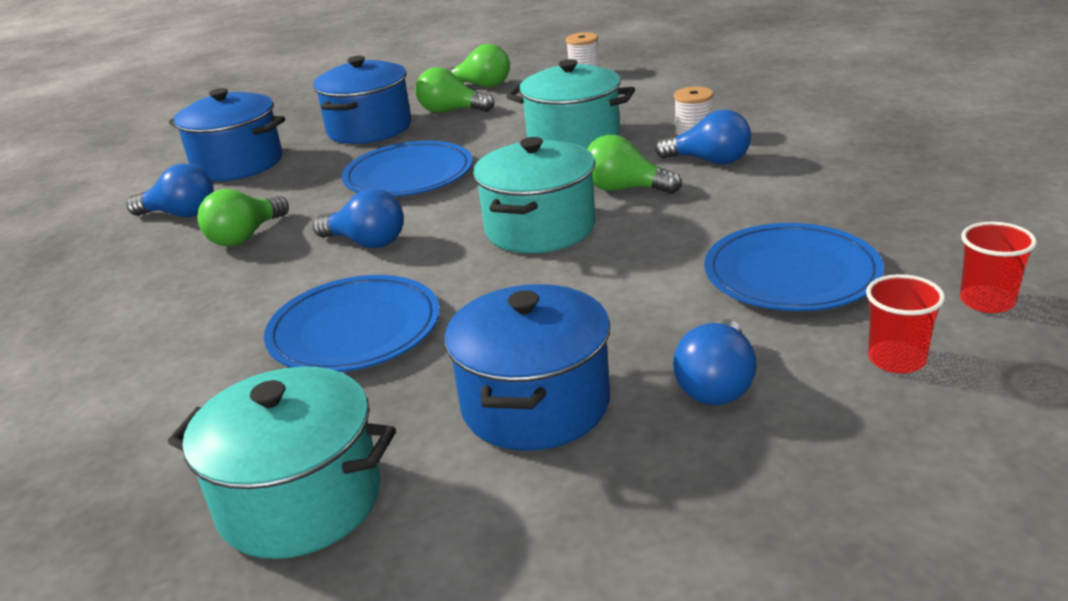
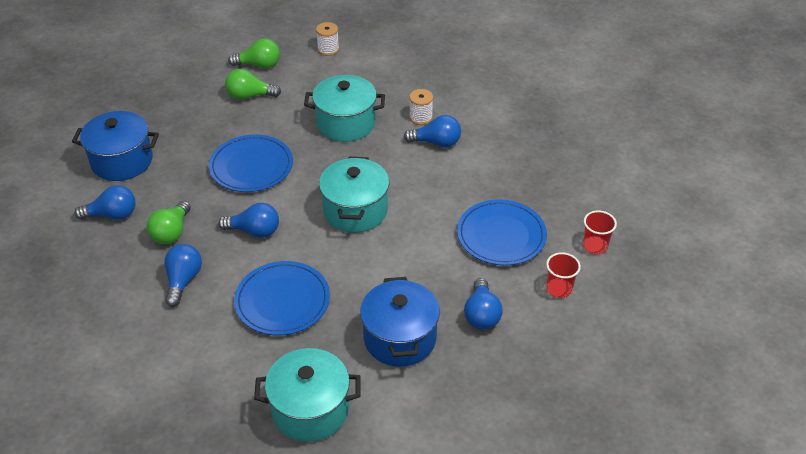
camera: 20 degrees left, 15 degrees up
blue pot [313,56,412,144] -> none
green light bulb [587,135,682,194] -> none
none -> blue light bulb [164,244,202,307]

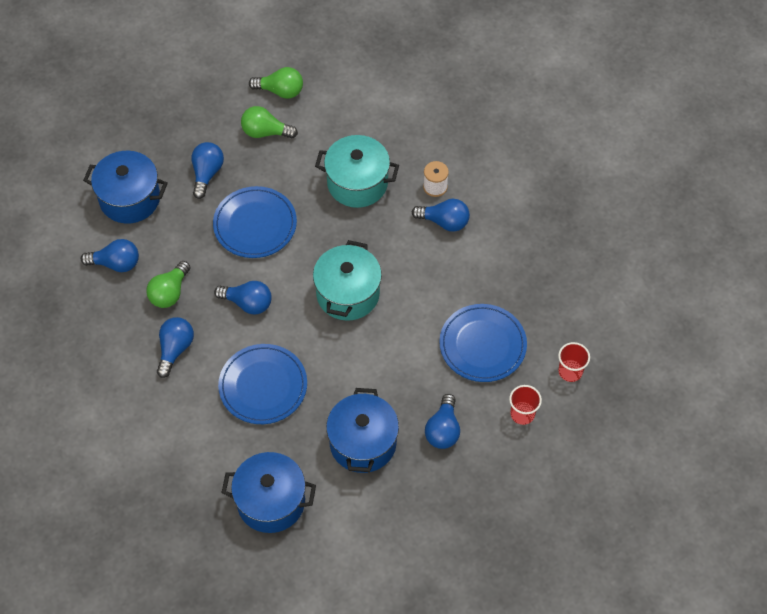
camera: 10 degrees right, 15 degrees up
turquoise pot [254,348,360,442] -> blue pot [221,452,316,533]
white spool [316,22,339,56] -> none
none -> blue light bulb [191,142,224,199]

